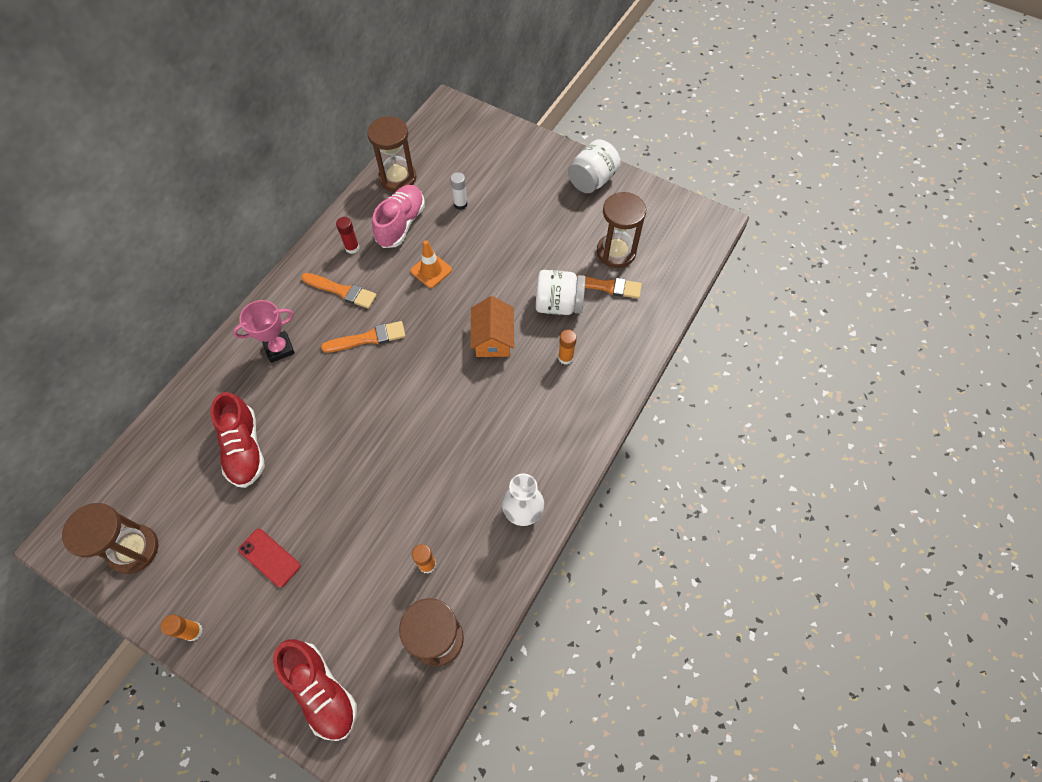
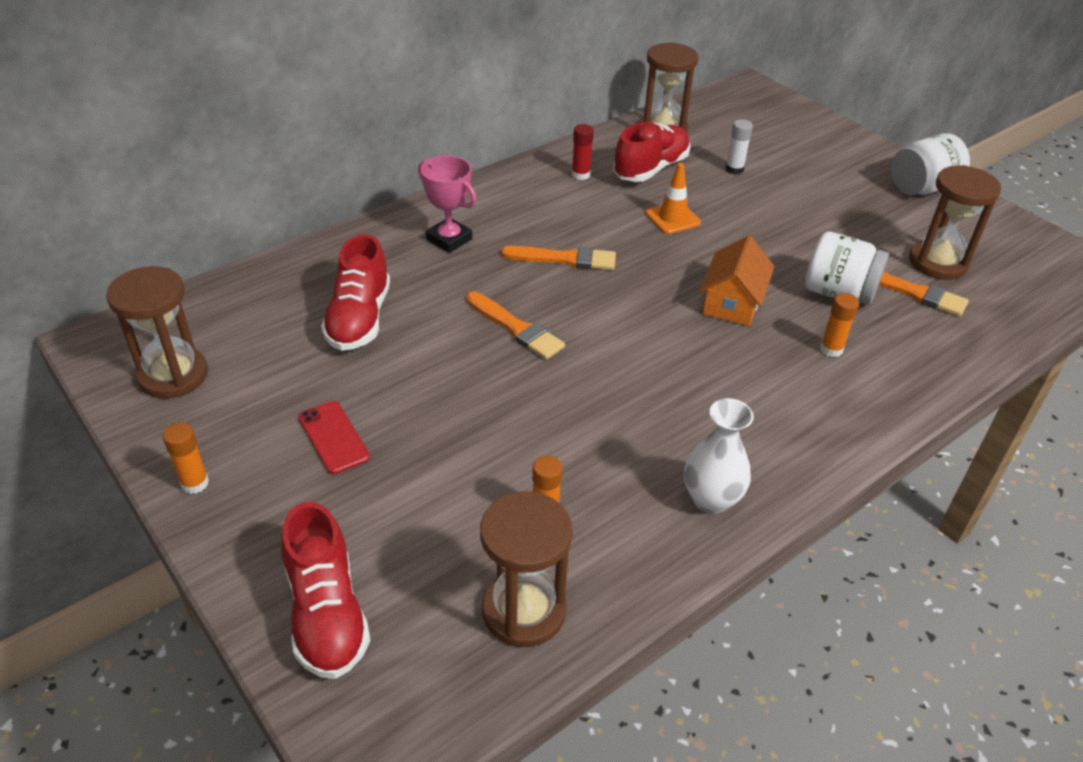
camera: 20 degrees right, 20 degrees down
pink trophy [233,300,295,363] -> pink trophy turned 45 degrees clockwise [418,155,477,253]
orange brush [301,273,377,309] -> orange brush moved to [466,291,565,360]
pink shoe [372,185,425,248] -> red shoe [613,122,691,182]

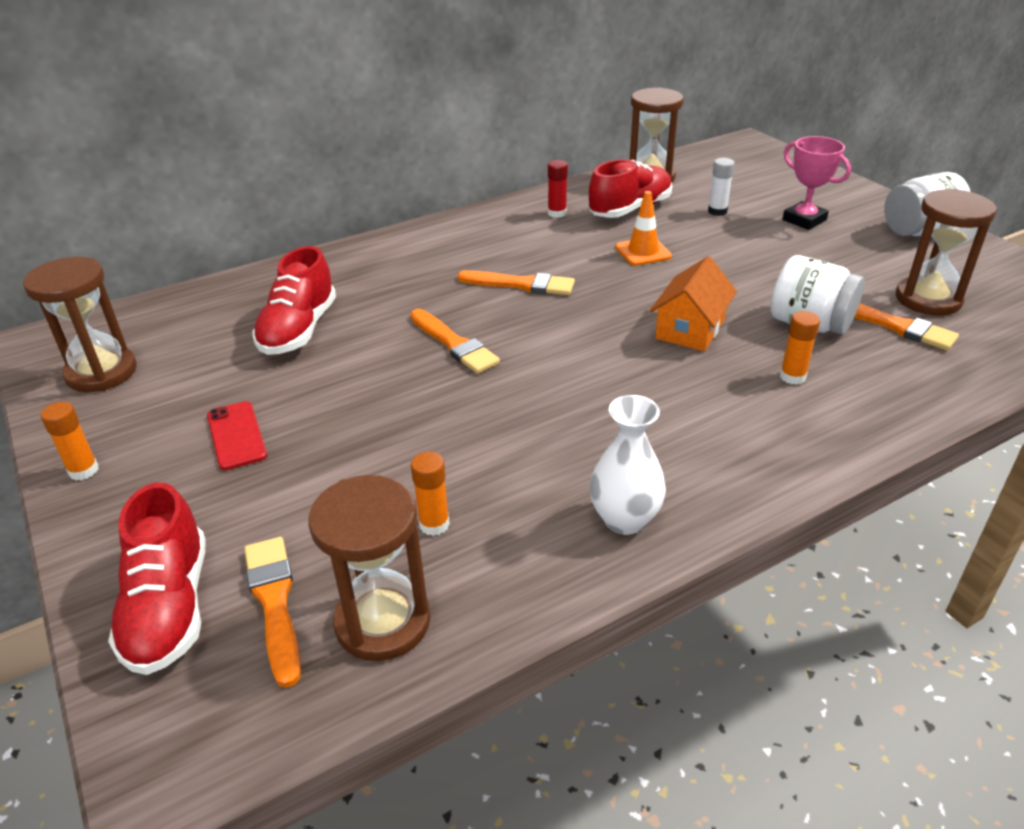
camera: 10 degrees right, 5 degrees down
pink trophy [418,155,477,253] -> pink trophy moved to [782,136,851,230]
none -> orange brush [244,537,301,688]

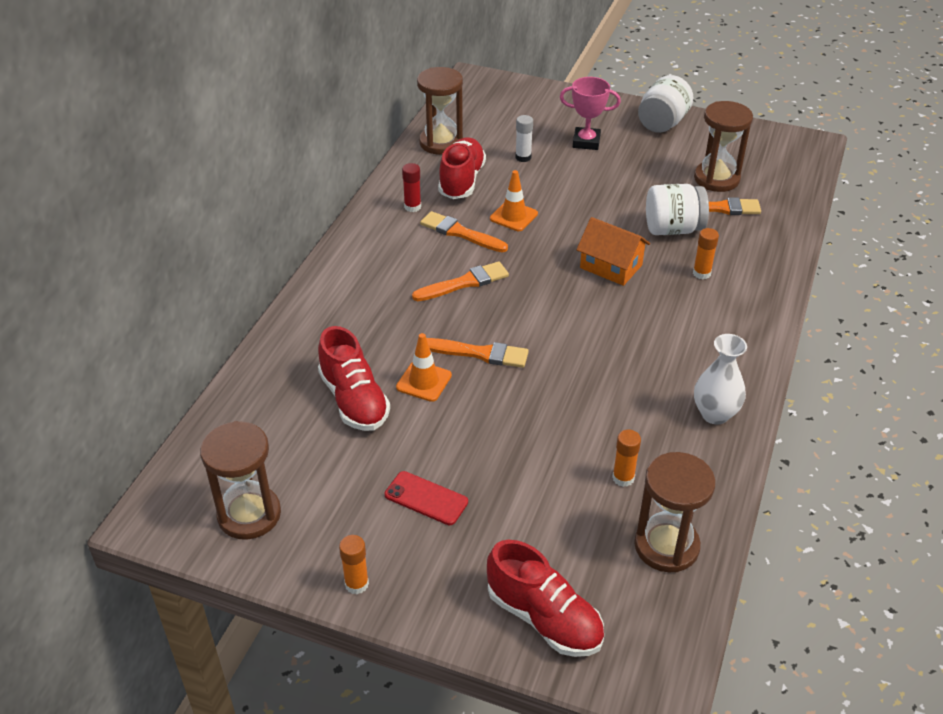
camera: 40 degrees left, 5 degrees up
orange brush [244,537,301,688] -> orange brush moved to [420,211,508,252]
orange house [650,256,737,351] -> orange house turned 45 degrees counterclockwise [576,217,650,286]
none -> orange traffic cone [396,333,452,402]

